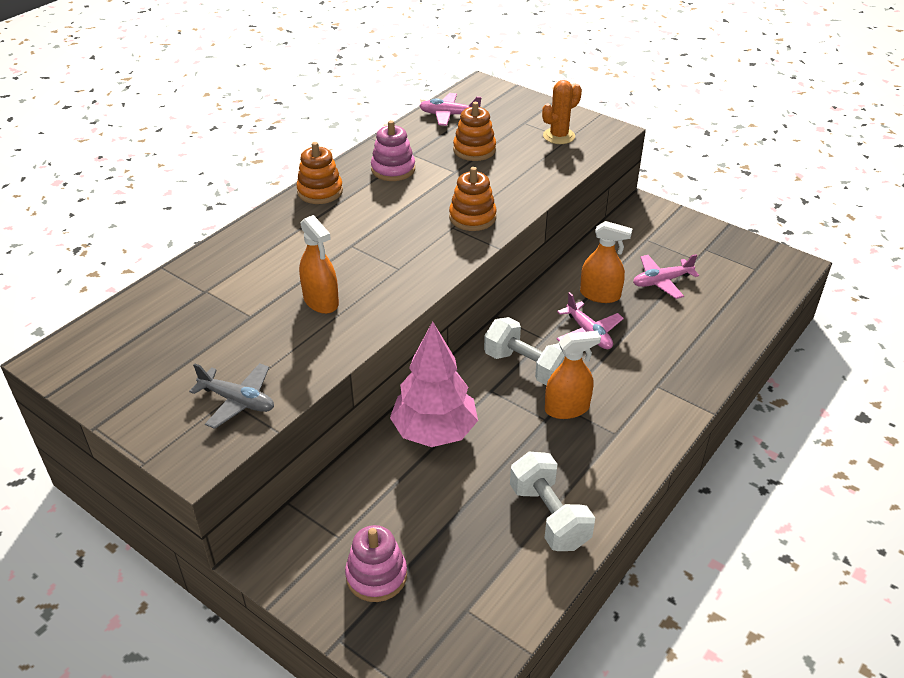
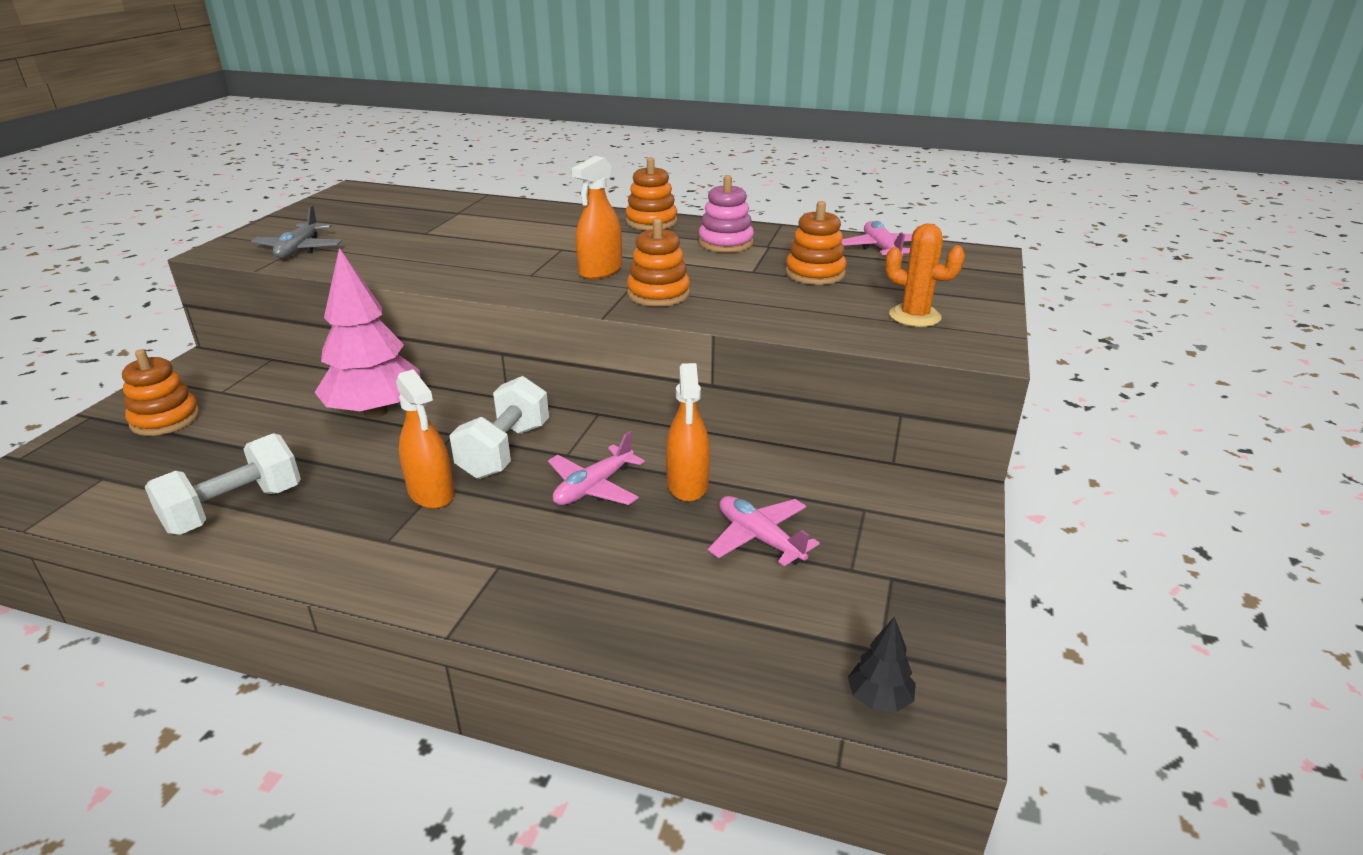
camera: 70 degrees right, 10 degrees down
orange spray bottle [299,215,339,314] -> orange spray bottle moved to [572,156,622,279]
pink stacking toy [345,525,407,602] -> orange stacking toy [122,349,200,436]
none -> black tree [848,617,916,712]

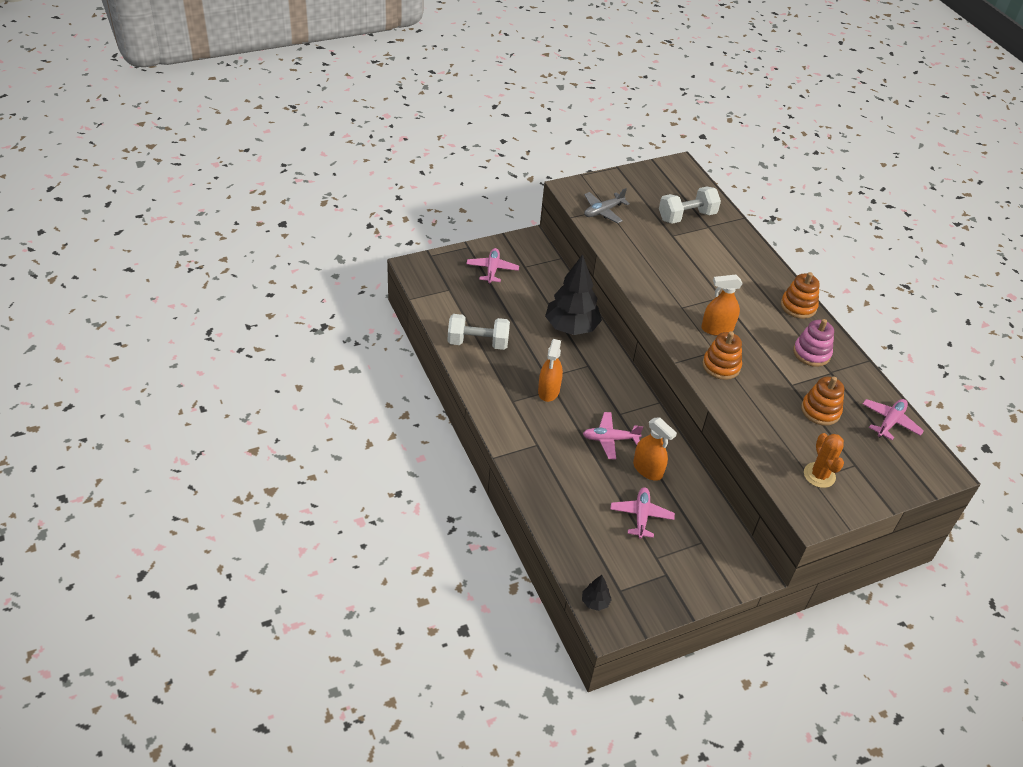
camera: 45 degrees right, 15 degrees up
orange stacking toy [122,349,200,436] -> pink plane [466,248,519,284]
pink tree [314,248,420,418] -> black tree [545,254,602,335]
white dumbbell [449,376,549,479] -> white dumbbell moved to [659,187,721,224]
orange spray bottle [666,363,710,502] -> orange spray bottle turned 90 degrees counterclockwise [633,417,677,481]

